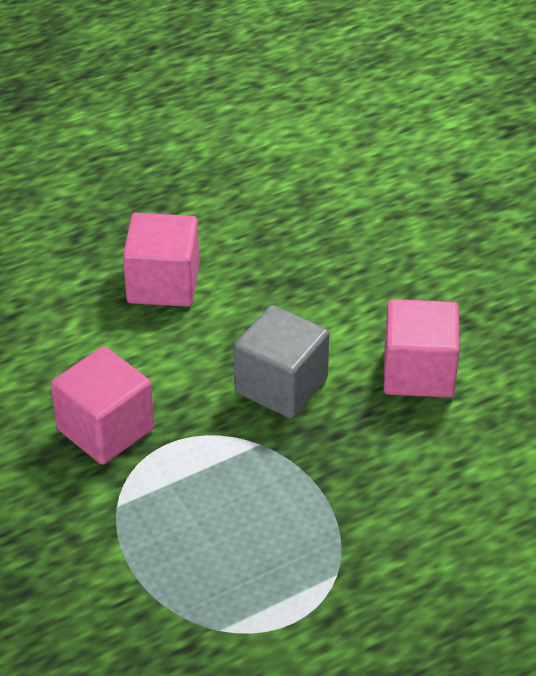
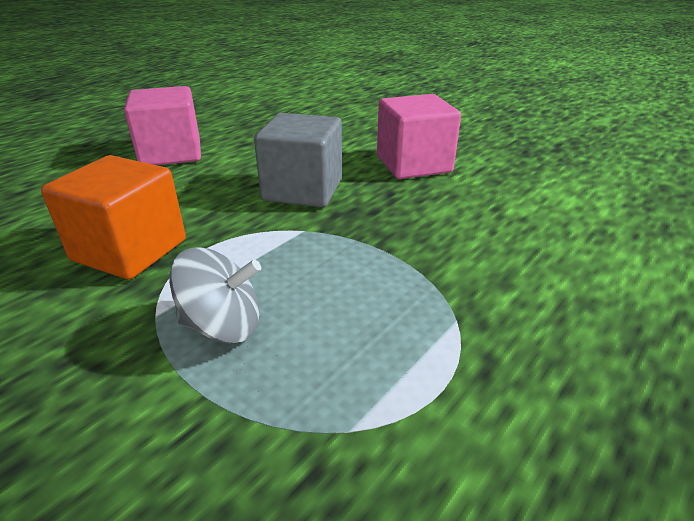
camera: 20 degrees left, 10 degrees down
pink cube [51,346,154,465] -> orange cube [41,155,186,280]
none -> grey spinning top [169,247,261,344]

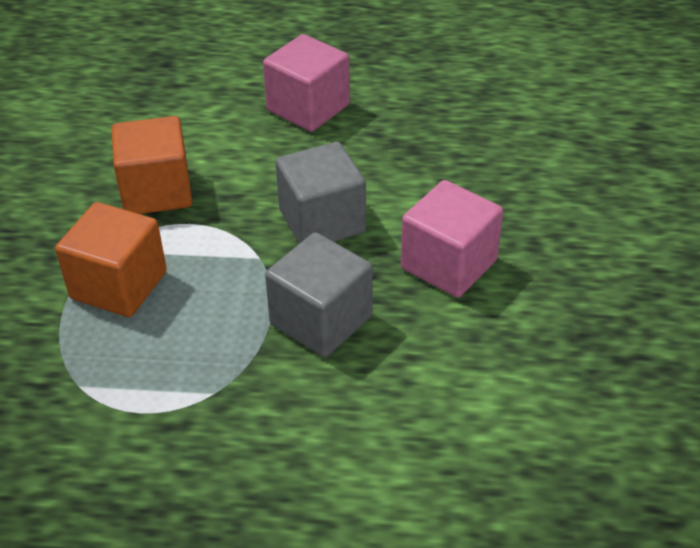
camera: 55 degrees right, 10 degrees up
grey spinning top [169,247,261,344] -> orange cube [55,202,167,317]
none -> grey cube [265,232,373,357]

